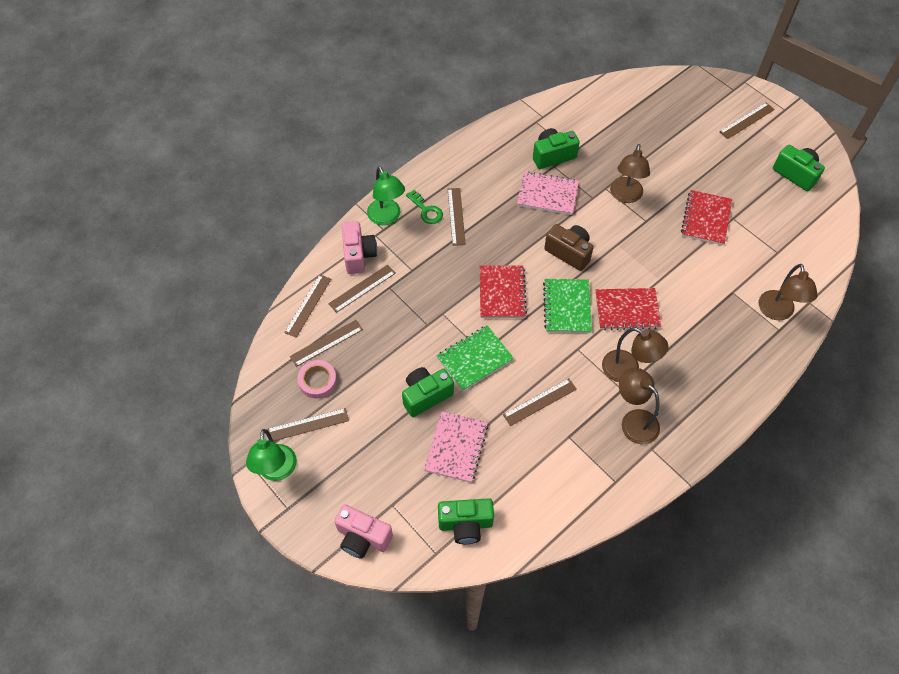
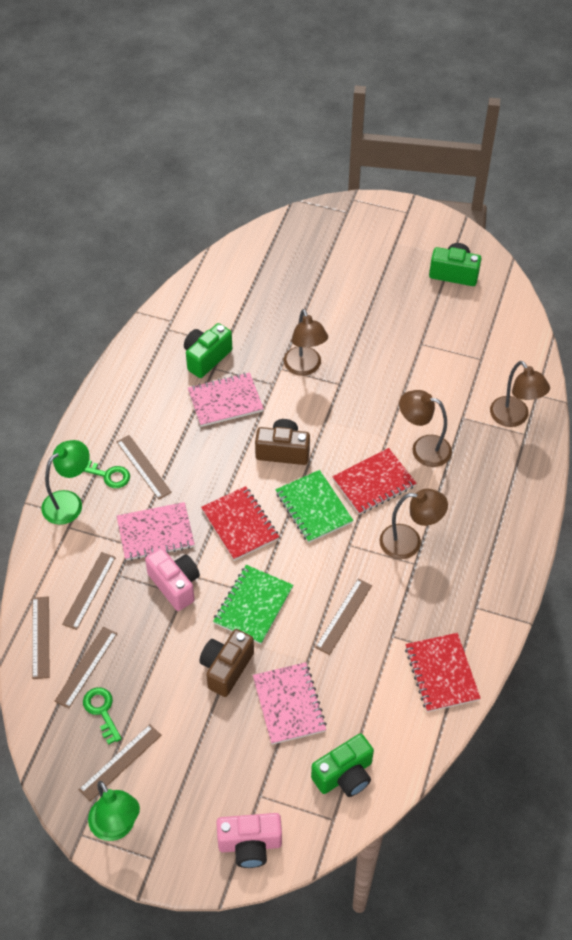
camera: 30 degrees left, 5 degrees down
pink tape [297,360,337,398] -> green key [83,687,122,745]
pink camera [342,221,377,274] -> pink camera moved to [145,548,200,611]
green lamp [367,166,405,225] -> green lamp turned 75 degrees counterclockwise [41,440,90,525]
green camera [402,367,454,417] -> brown camera [199,629,254,697]
brown lamp [619,368,660,444] -> brown lamp moved to [399,390,452,467]
red notebook [681,190,732,245] -> red notebook moved to [405,633,481,712]
brown ruler [719,102,775,139] -> none
none -> pink notebook [117,502,195,561]

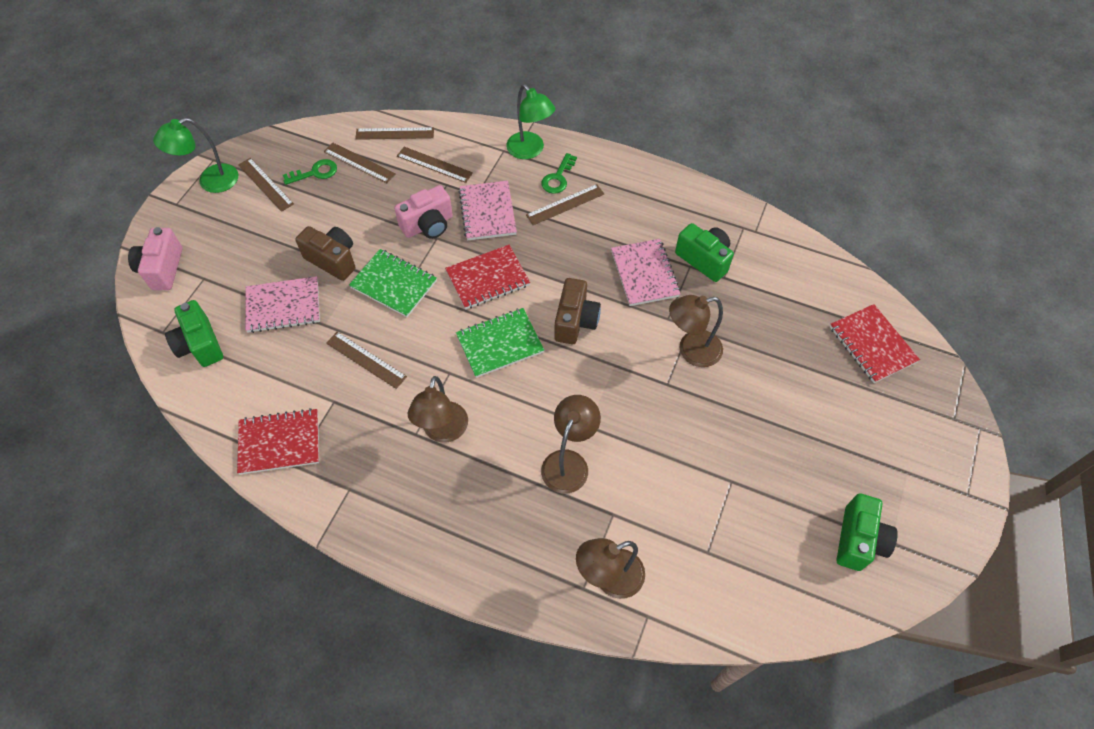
camera: 95 degrees right, 5 degrees up
red notebook [332,448,417,515] -> red notebook moved to [830,304,920,383]

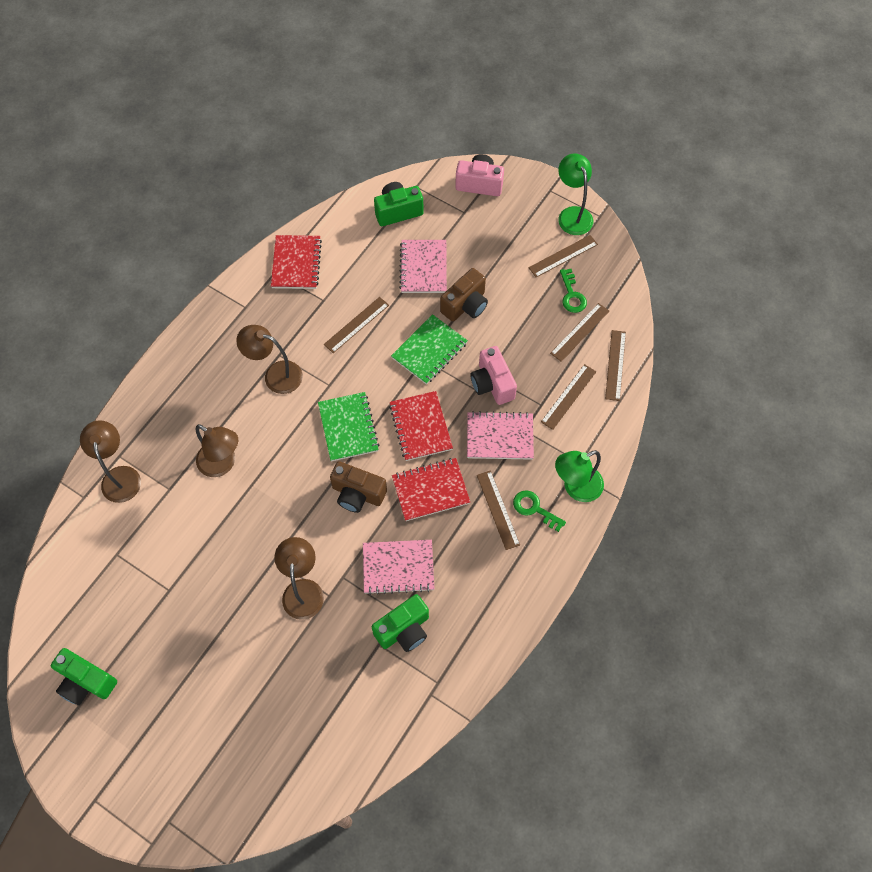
camera: 100 degrees right, 5 degrees up
red notebook [830,304,920,383] -> red notebook moved to [392,458,470,521]

